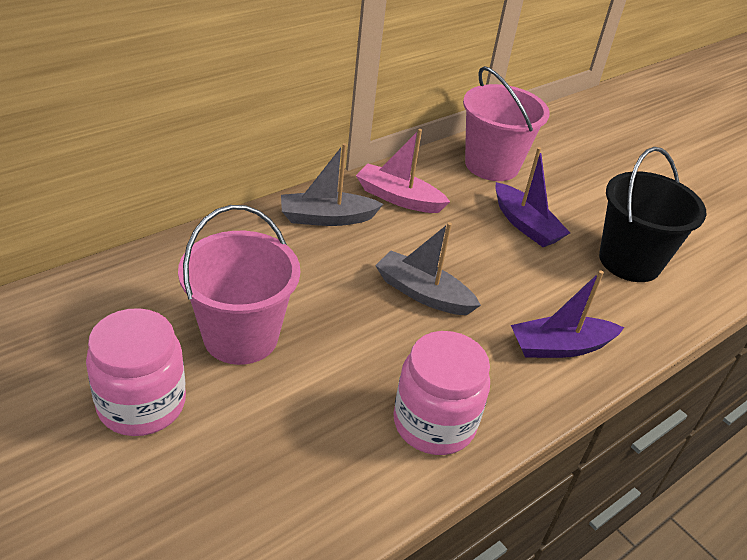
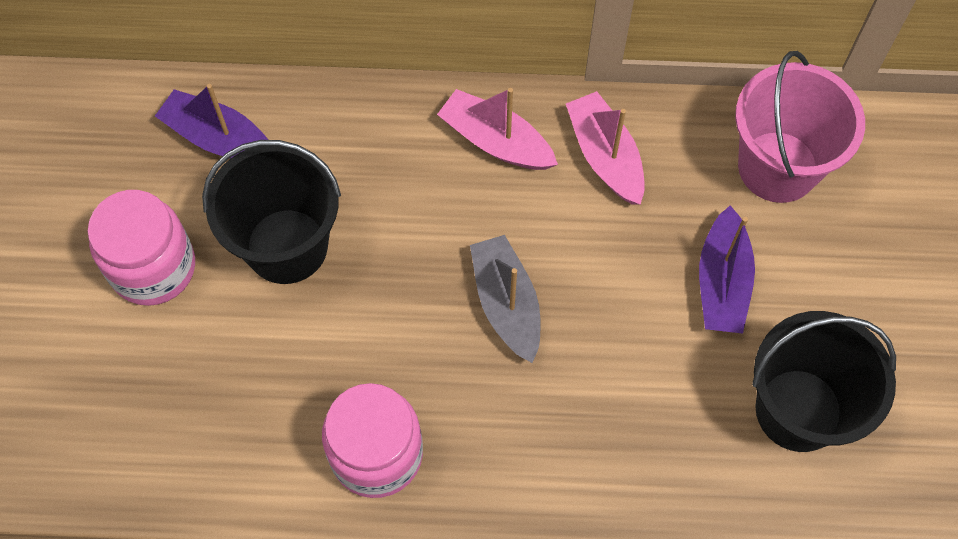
camera: 45 degrees right, 25 degrees up
pink bucket [178,205,300,365] -> black bucket [202,140,341,284]
grey boat [281,143,383,226] -> pink boat [437,88,558,170]
purple boat [511,270,624,358] -> purple boat moved to [155,84,268,159]

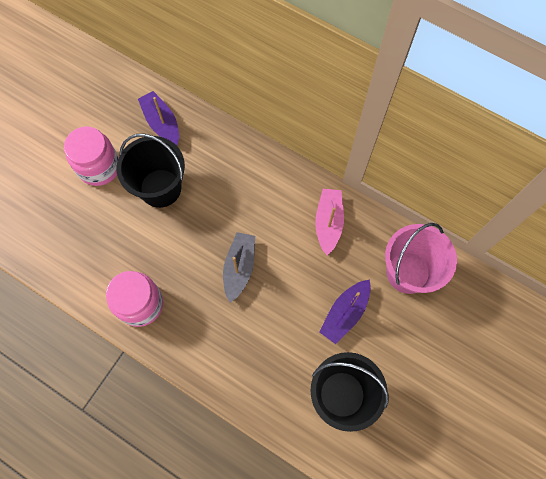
camera: 30 degrees right, 5 degrees up
pink boat [437,88,558,170] -> none

